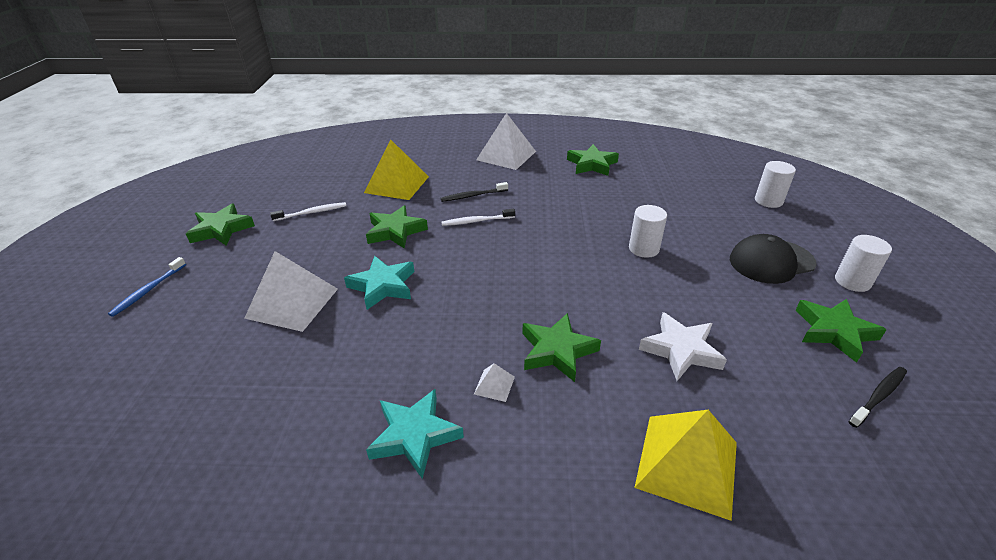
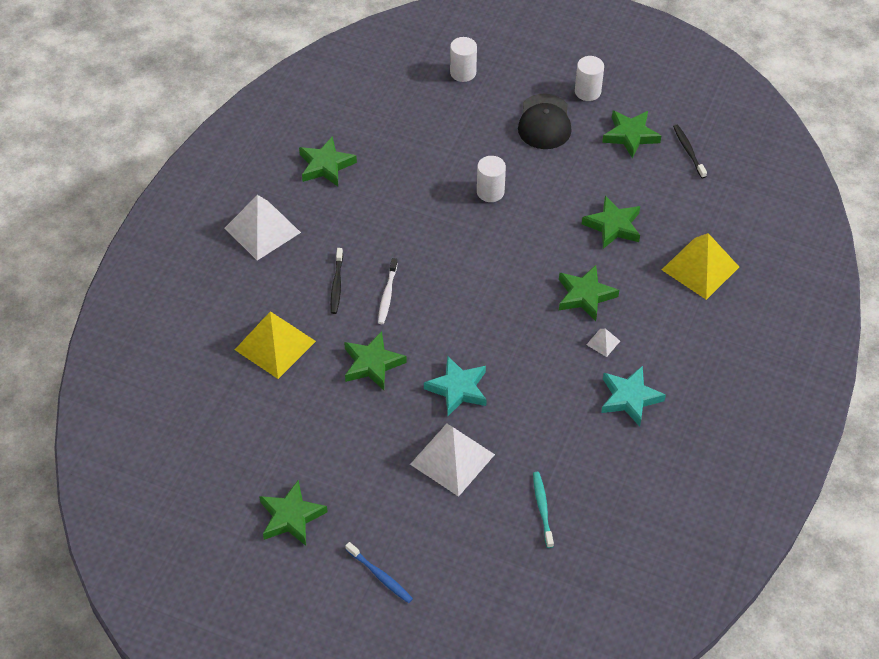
camera: 70 degrees left, 15 degrees up
white toothbrush [270,202,346,221] -> none
white star [639,312,727,381] -> green star [582,196,640,249]
none -> turquoise toothbrush [533,472,554,548]

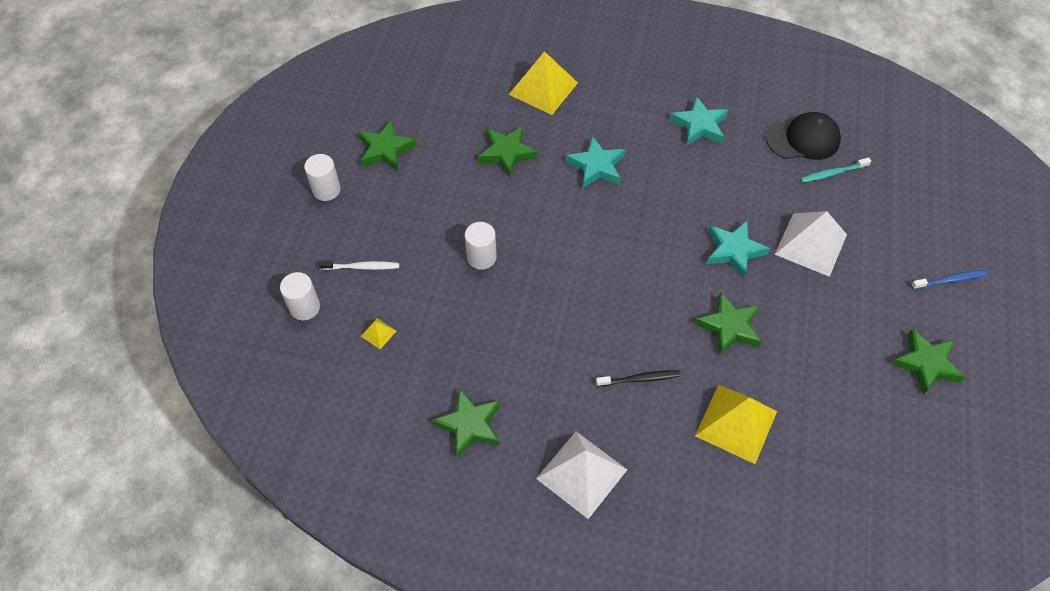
camera: 100 degrees left, 5 degrees up
blue toothbrush [345,542,413,603] -> blue toothbrush turned 45 degrees clockwise [911,270,988,289]
white toothbrush [378,258,398,324] -> white toothbrush moved to [319,261,399,270]
black cap [518,93,572,149] -> black cap moved to [766,112,841,160]
green star [559,265,619,321] -> turquoise star [566,136,625,188]
white pyramid [586,329,620,357] -> none
black toothbrush [673,125,707,178] -> none
none -> yellow pyramid [361,318,396,349]

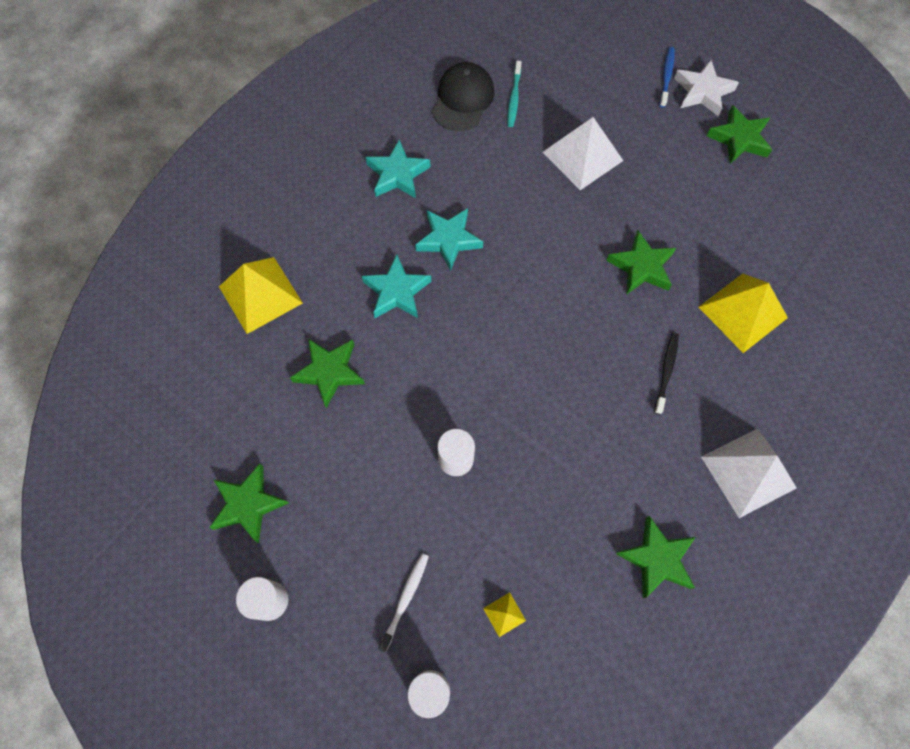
camera: 65 degrees left, 10 degrees up
turquoise star [707,221,770,278] -> turquoise star moved to [415,208,483,271]
none -> white star [674,60,739,116]

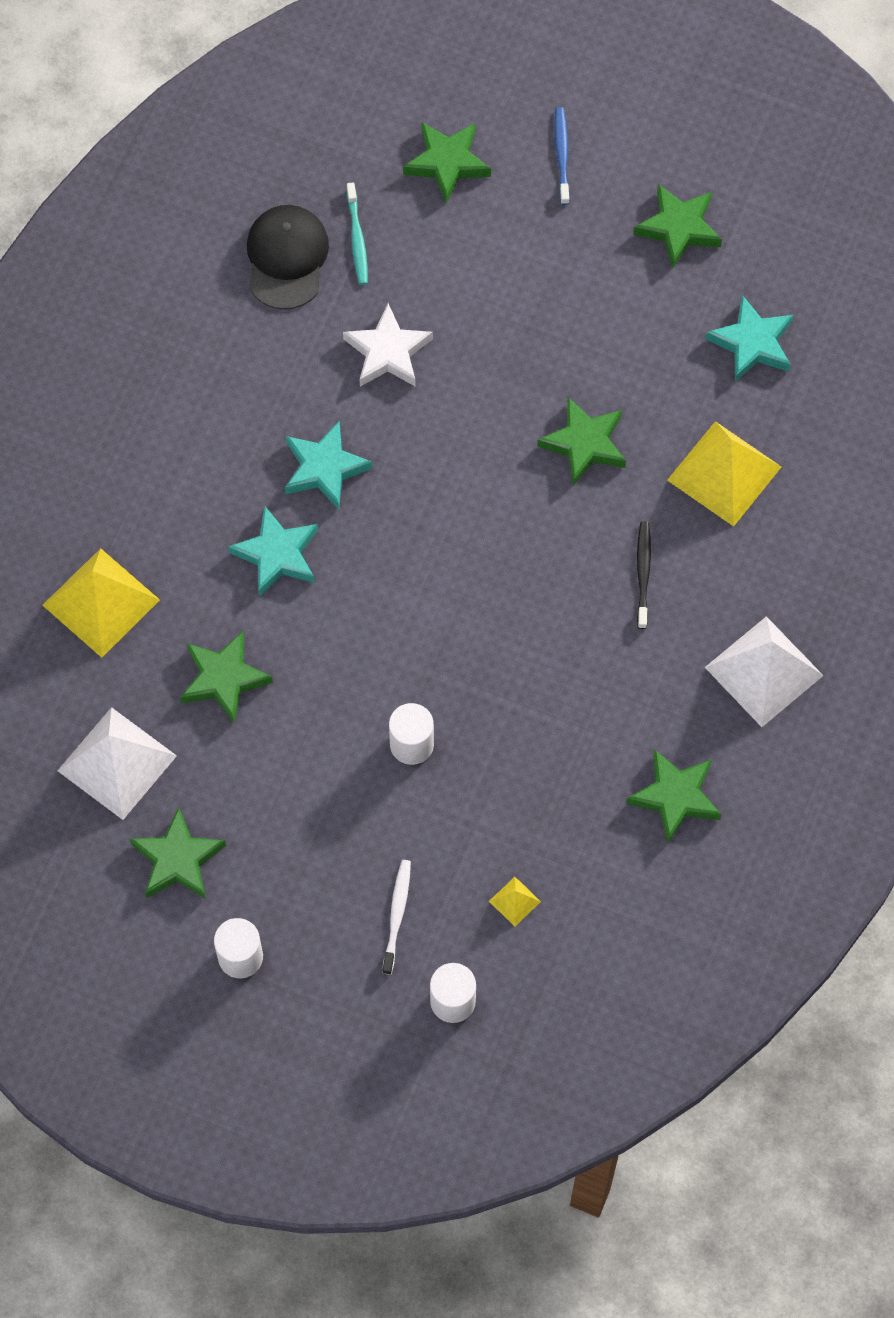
camera: 15 degrees left, 0 degrees up
turquoise star [365,139,431,198] -> turquoise star moved to [706,295,794,382]
white pyramid [543,117,623,190] -> white pyramid moved to [57,707,177,820]
white star [674,60,739,116] -> white star moved to [343,303,433,387]
none -> green star [403,122,491,203]

